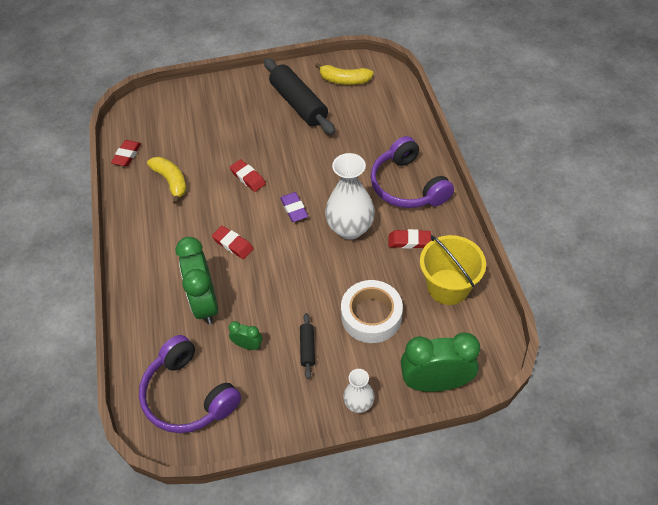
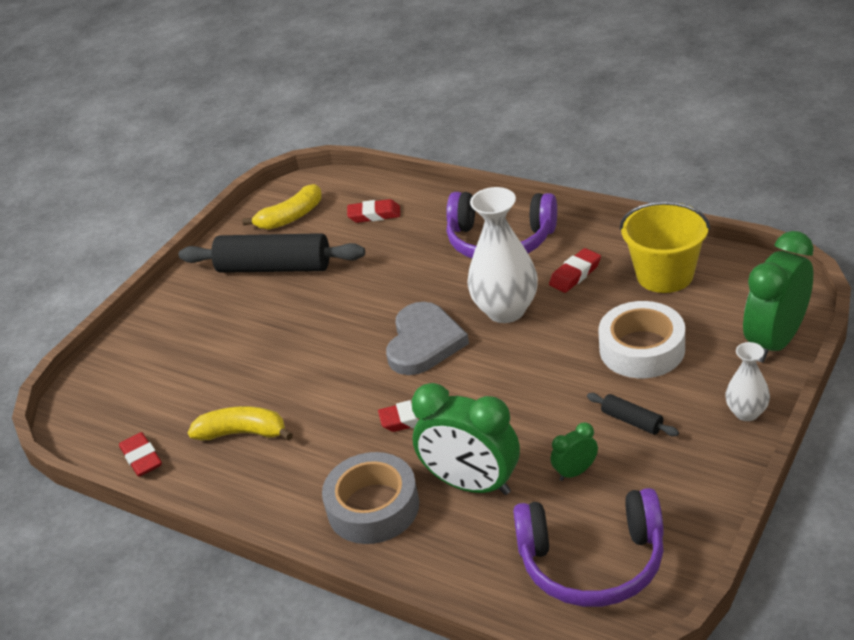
camera: 45 degrees left, 15 degrees down
red eraser [230,159,266,192] -> red eraser moved to [347,199,400,223]
purple eraser [280,192,308,222] -> grey heart [386,302,469,375]
none -> grey tape [322,452,419,544]

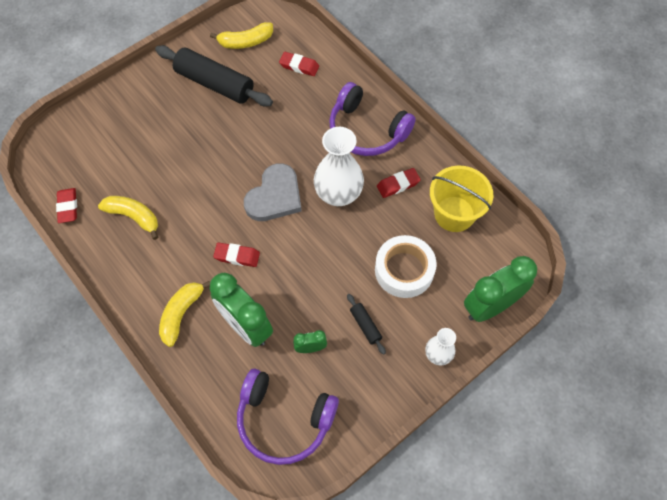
camera: 15 degrees right, 25 degrees up
grey tape [322,452,419,544] -> yellow banana [159,281,210,347]

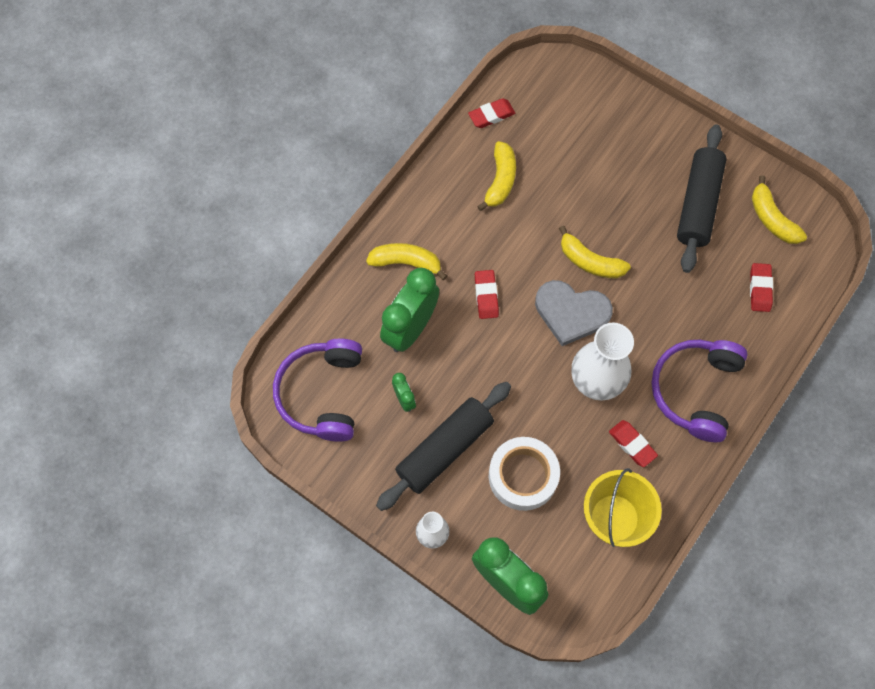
camera: 75 degrees right, 5 degrees up
black rolling pin [347,294,386,355] -> black rolling pin [376,382,511,511], size x2.26
none -> yellow banana [559,226,631,279]

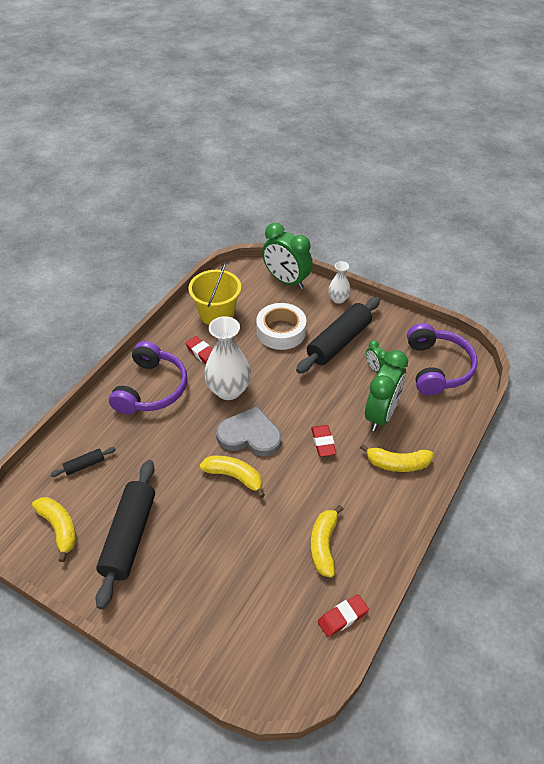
camera: 175 degrees right, 20 degrees down
red eraser [750,263,773,312] -> black rolling pin [50,447,116,477]

